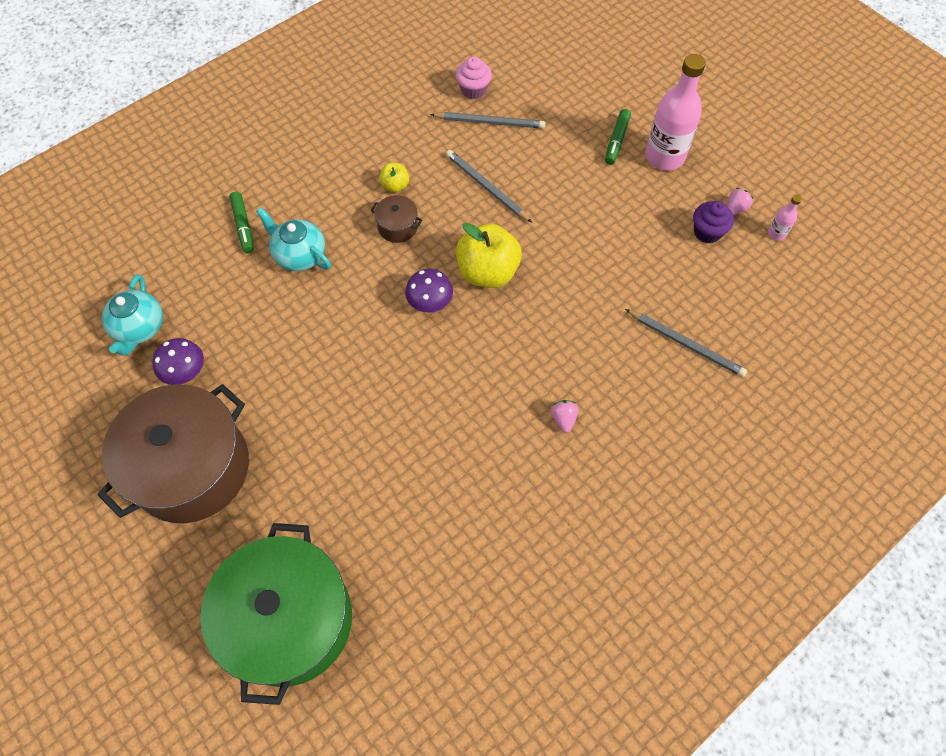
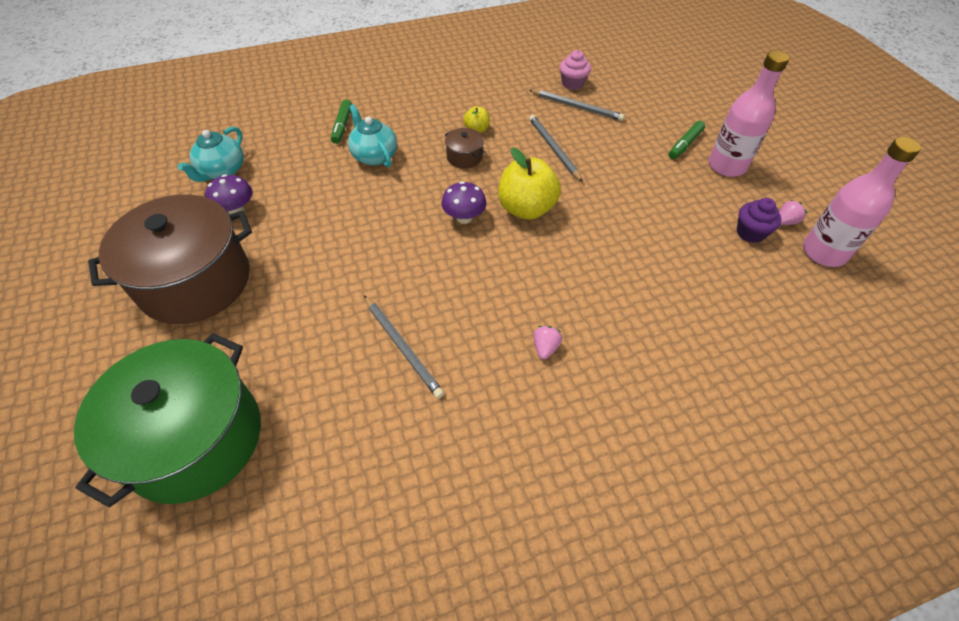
camera: 20 degrees right, 10 degrees down
grey pencil [625,309,747,377] -> grey pencil moved to [364,295,444,399]
pink bottle [768,195,802,241] -> pink bottle [803,137,921,267], size x2.28

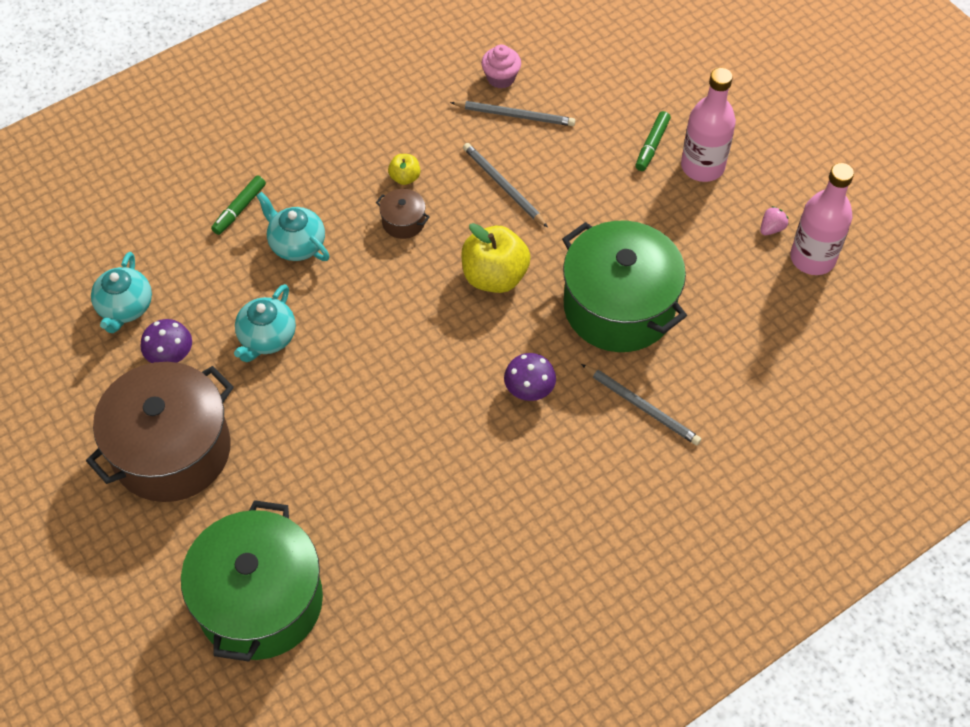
camera: 15 degrees left, 5 degrees up
green marker [331,100,352,144] -> green marker turned 45 degrees clockwise [211,176,266,235]
grey pencil [364,295,444,399] -> grey pencil moved to [581,364,701,445]
purple mushroom [441,181,486,224] -> purple mushroom moved to [504,353,556,401]
pink strawberry [533,326,562,359] -> none
purple cupcake [737,198,782,243] -> none
none -> turquoise teapot [234,284,296,362]
none -> green pot [562,221,687,352]

